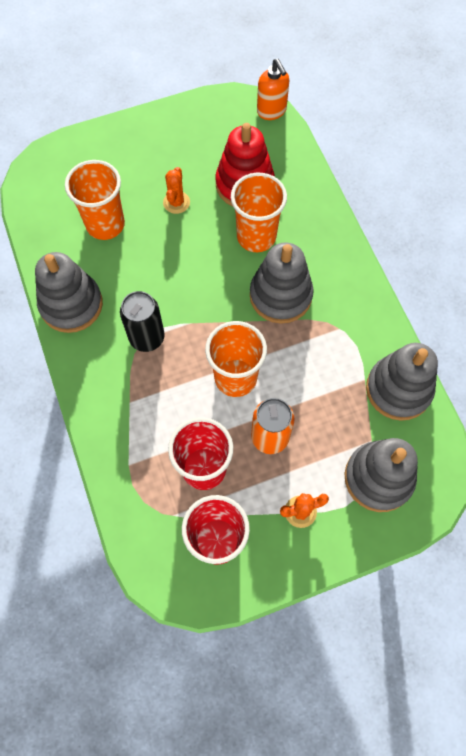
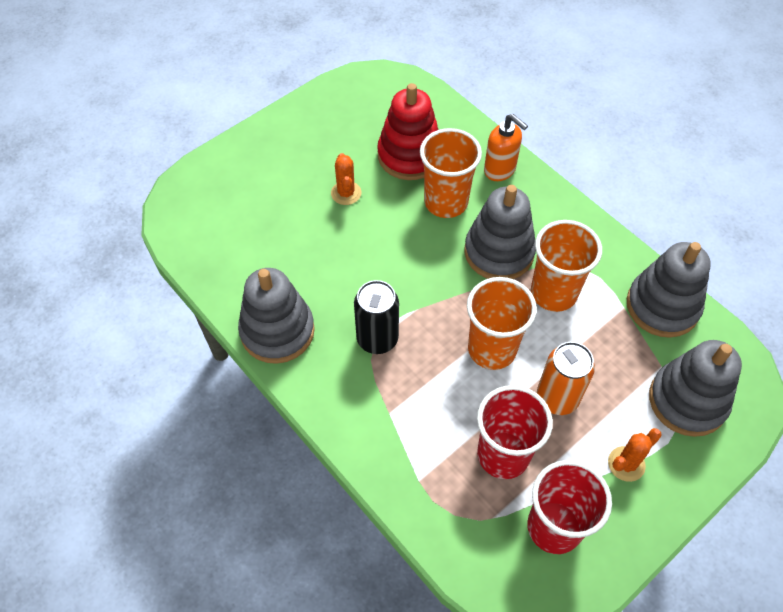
camera: 20 degrees left, 10 degrees down
orange cup [65,160,125,240] -> orange cup moved to [531,220,602,312]
orange soap dispenser [257,59,289,120] -> orange soap dispenser moved to [484,114,528,181]

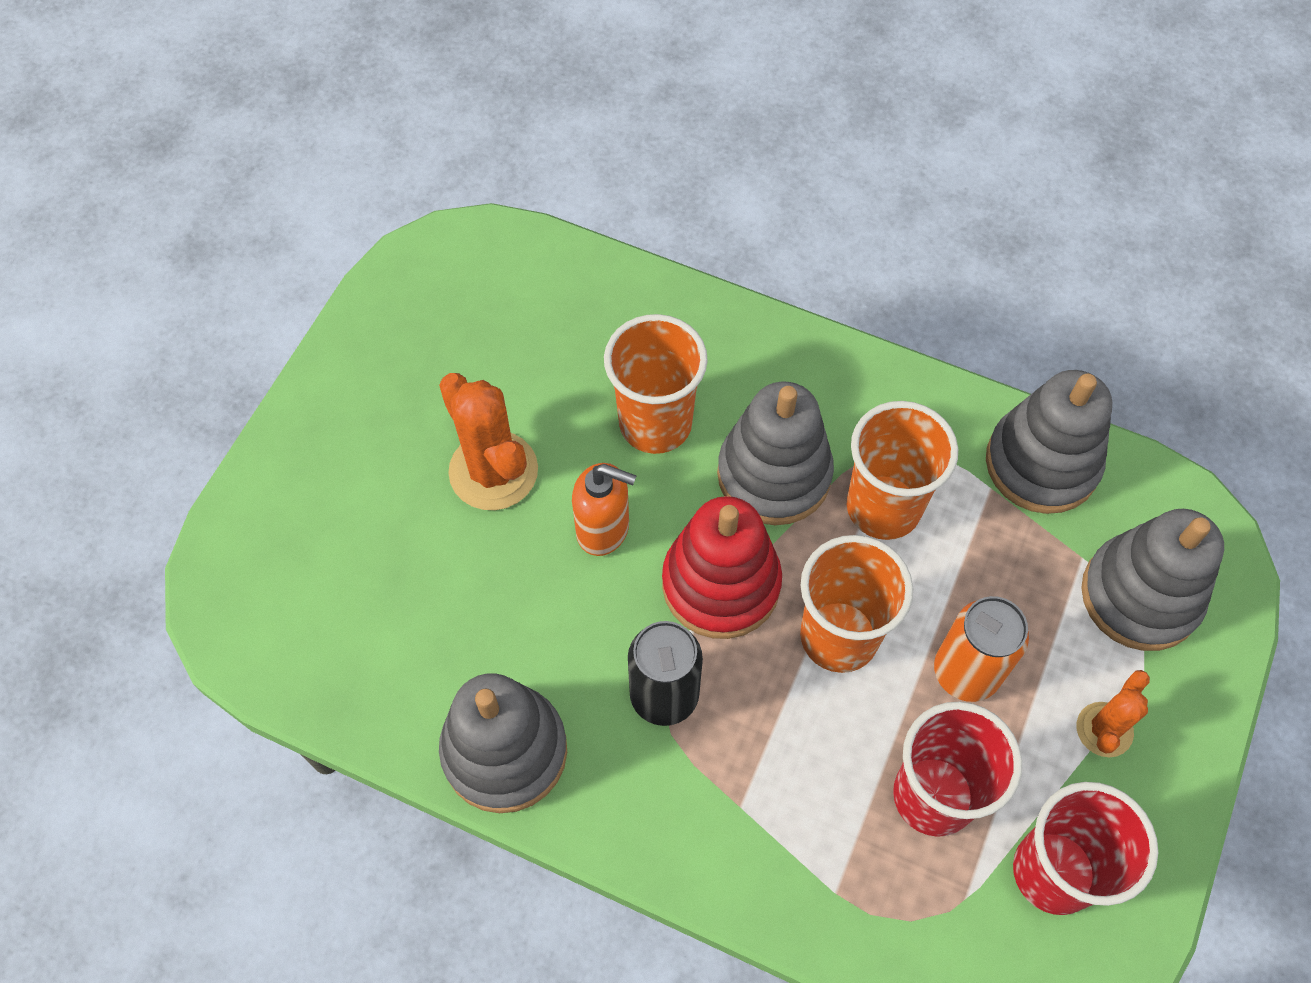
camera: 25 degrees left, 5 degrees up
orange cactus [331,153,362,205] -> orange cactus [439,373,538,510], size x1.71
red stacking toy [377,83,439,180] -> red stacking toy moved to [662,496,782,639]
orange soap dispenser [484,114,528,181] -> orange soap dispenser moved to [572,463,637,556]

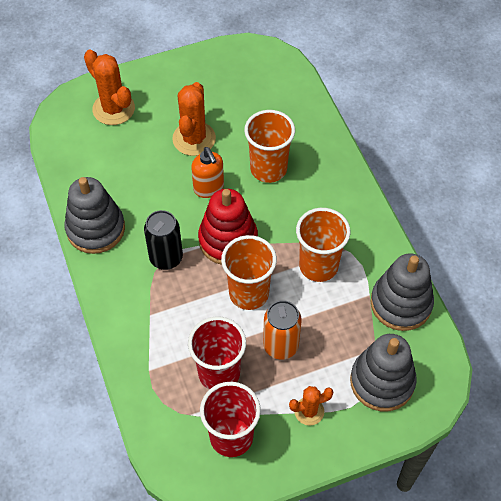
camera: 45 degrees right, 5 degrees down
grey stacking toy [717,382,834,525] -> none
none -> orange cactus [84,49,135,125]

